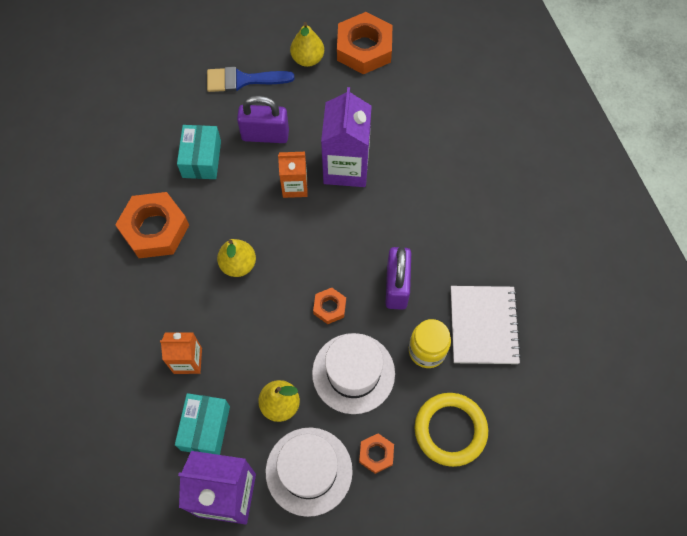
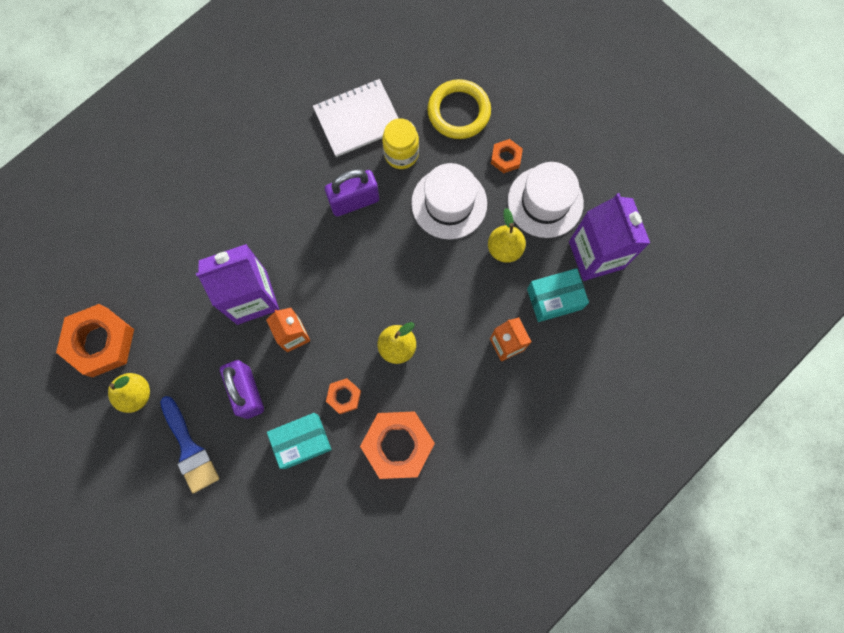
camera: 115 degrees left, 10 degrees up
orange nut [313,288,346,324] -> orange nut moved to [326,378,361,414]

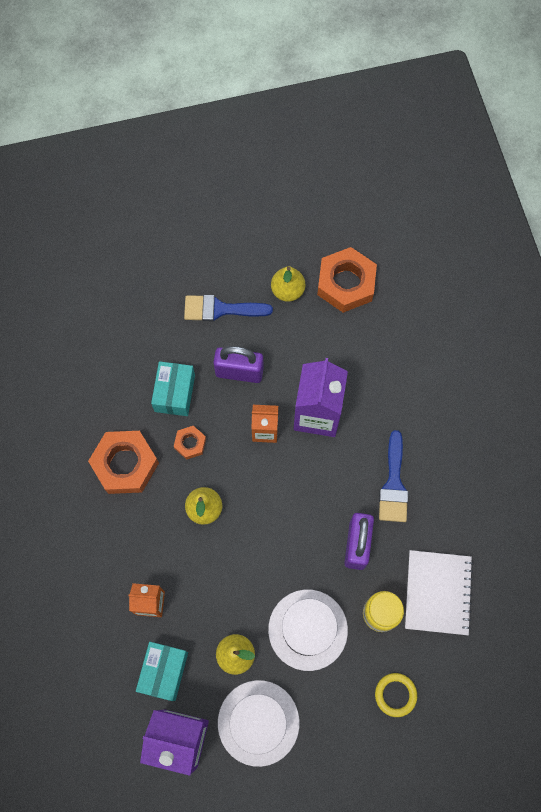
camera: 120 degrees right, 5 degrees down
yellow ring [427,79,491,139] -> yellow ring [375,673,417,717], size x0.61
orange nut [491,139,523,173] -> none
none -> blue brush [379,430,408,522]

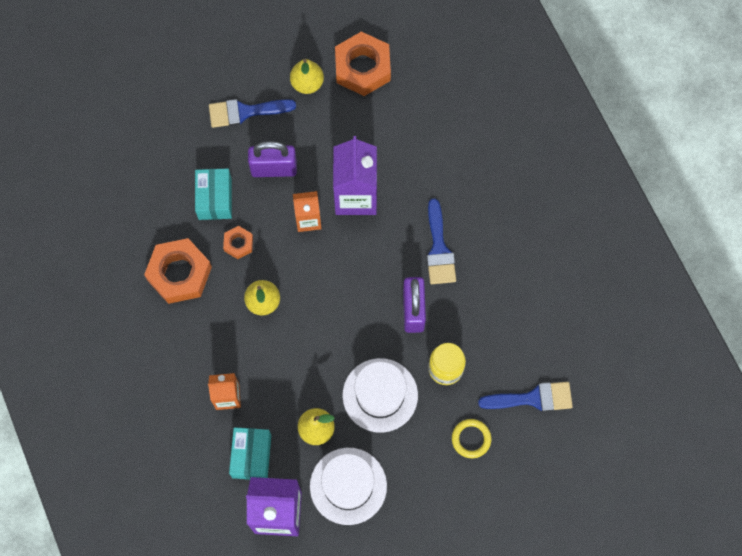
camera: 10 degrees left, 0 degrees up
white notebook [405,550,473,635] -> none
none -> blue brush [478,382,573,412]

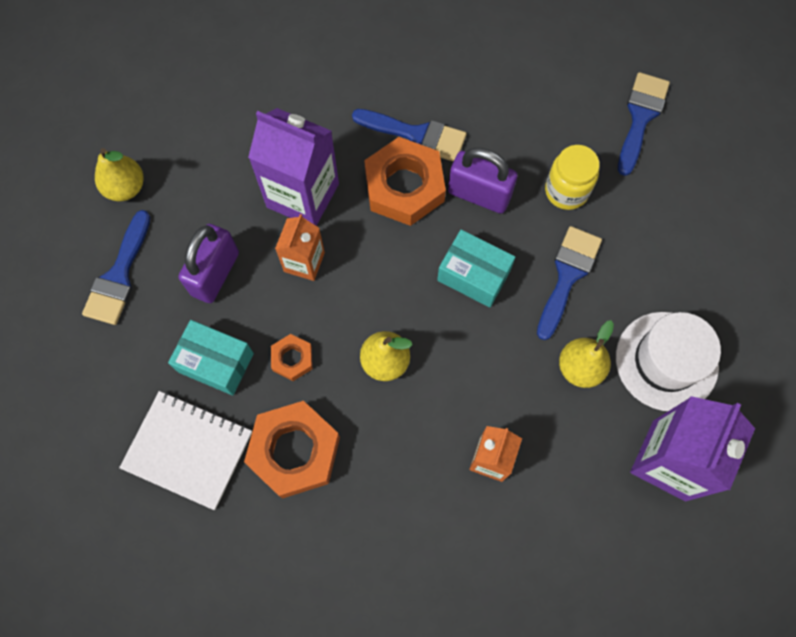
camera: 65 degrees left, 0 degrees up
turquoise box [229,427,271,480] -> turquoise box moved to [437,230,515,307]
orange nut [335,31,391,96] -> orange nut moved to [364,137,446,226]
white hat [342,358,418,433] -> blue brush [537,226,602,340]
yellow ring [452,419,491,458] -> none
none -> white notebook [119,391,252,510]

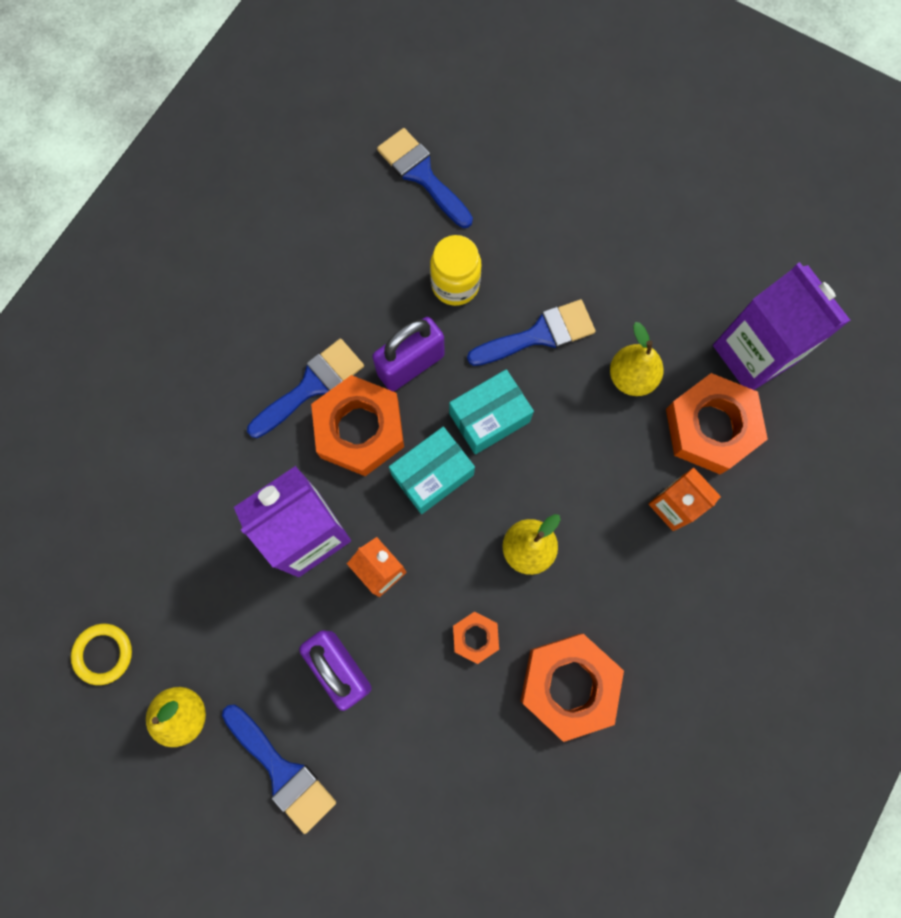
camera: 60 degrees left, 5 degrees up
white notebook [119,391,252,510] -> none
turquoise box [168,320,254,395] -> turquoise box moved to [389,427,475,514]
blue brush [537,226,602,340] -> blue brush turned 105 degrees clockwise [467,299,596,366]
white hat [616,312,721,411] -> none
none -> yellow ring [71,624,132,685]
none -> orange nut [666,373,768,474]

